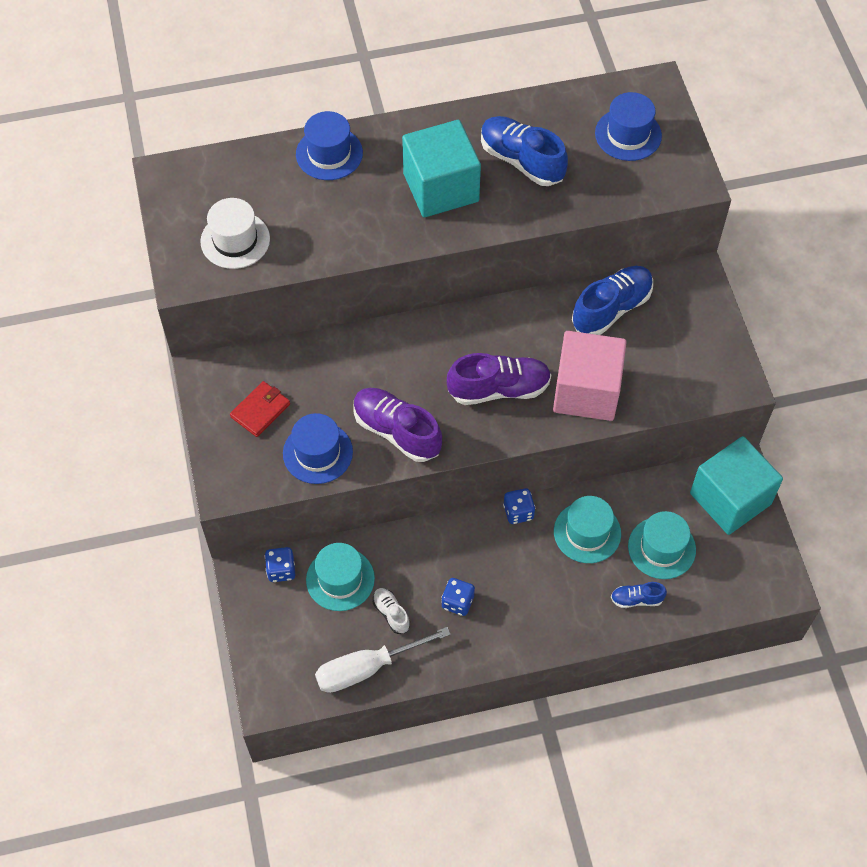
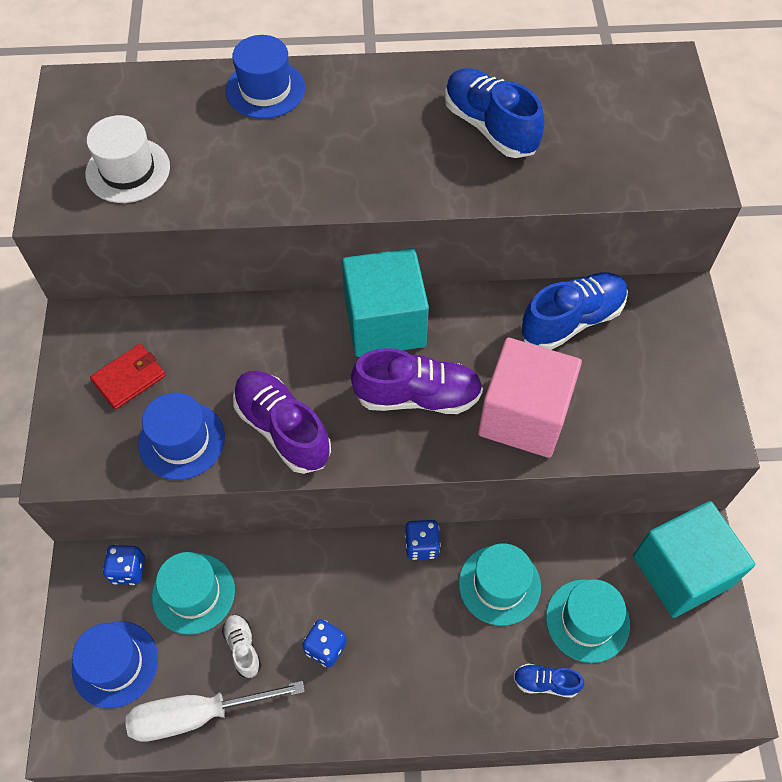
camera: 10 degrees right, 0 degrees up
turquoise cube [402,120,481,217] -> turquoise cube moved to [342,248,429,357]
blue hat [595,92,662,161] -> blue hat moved to [72,621,158,708]

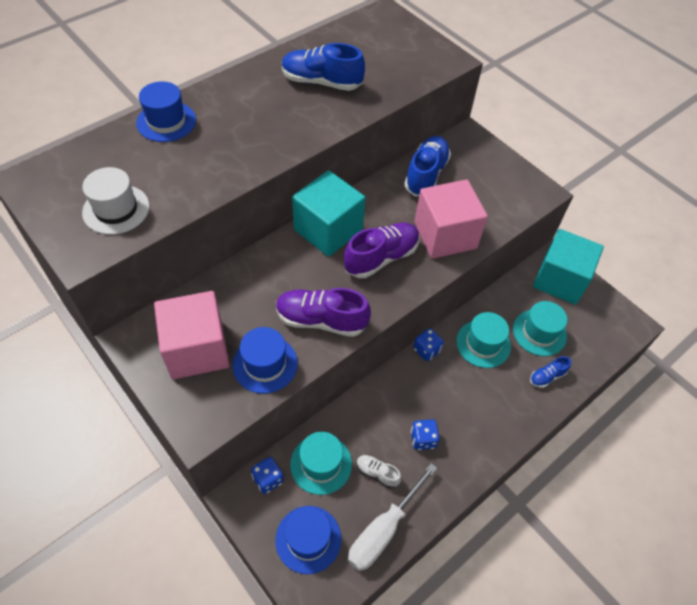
camera: 40 degrees left, 5 degrees down
red wallet [90,344,166,410] -> pink cube [154,291,230,379]

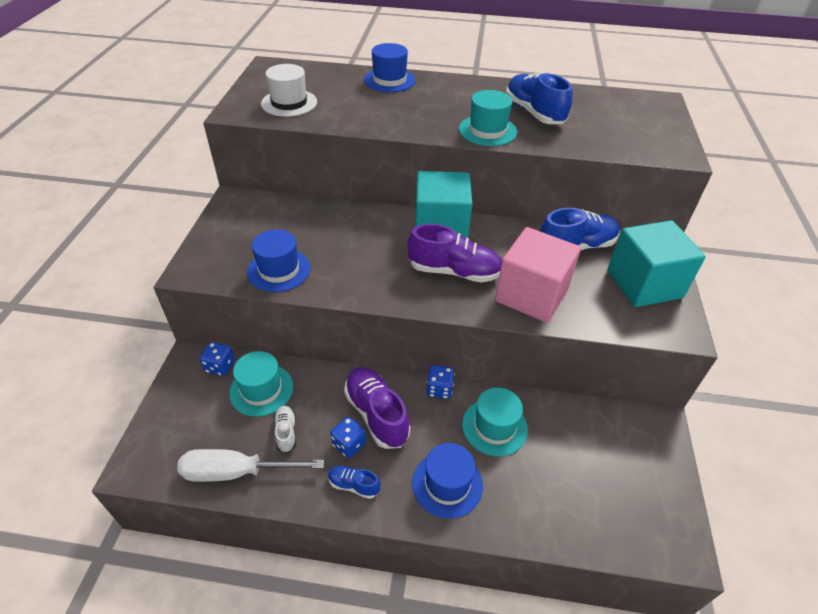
camera: 50 degrees right, 10 degrees down
pink cube [154,291,230,379] -> none
blue hat [275,506,341,574] -> blue hat moved to [412,443,483,519]
purple shoe [276,288,371,337] -> purple shoe moved to [344,367,410,449]
turquoise hat [513,301,567,356] -> turquoise hat moved to [459,90,517,146]
blue shoe [530,356,571,388] -> blue shoe moved to [328,466,381,499]
turquoise cube [533,229,604,305] -> turquoise cube moved to [607,220,706,307]

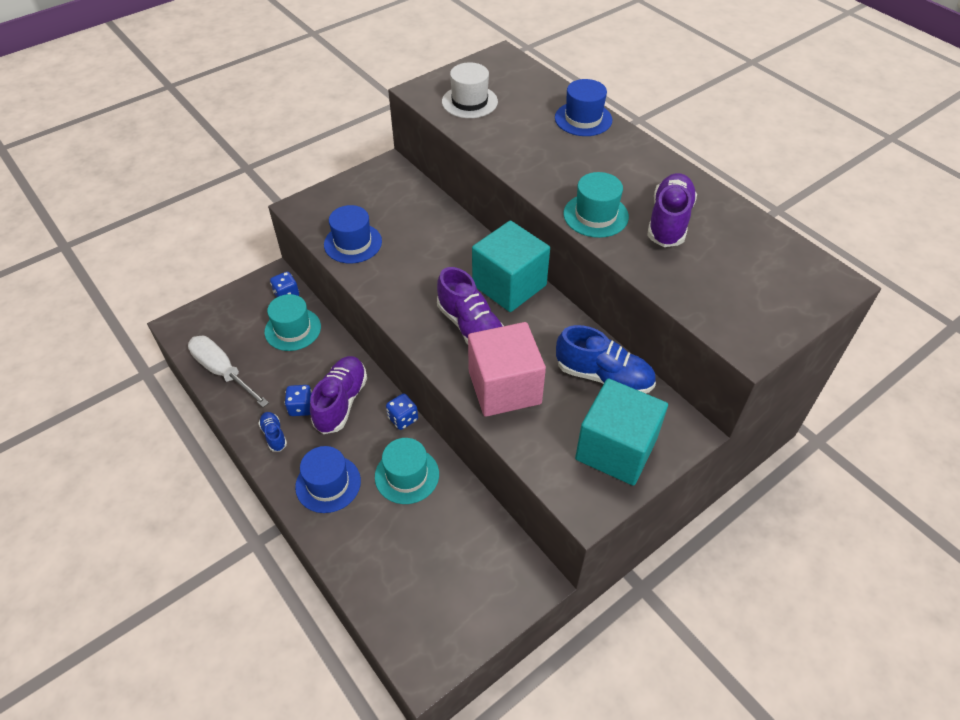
camera: 45 degrees right, 5 degrees up
white shoe [274,406,296,453] -> none
blue shoe [506,72,573,124] -> purple shoe [647,173,697,247]

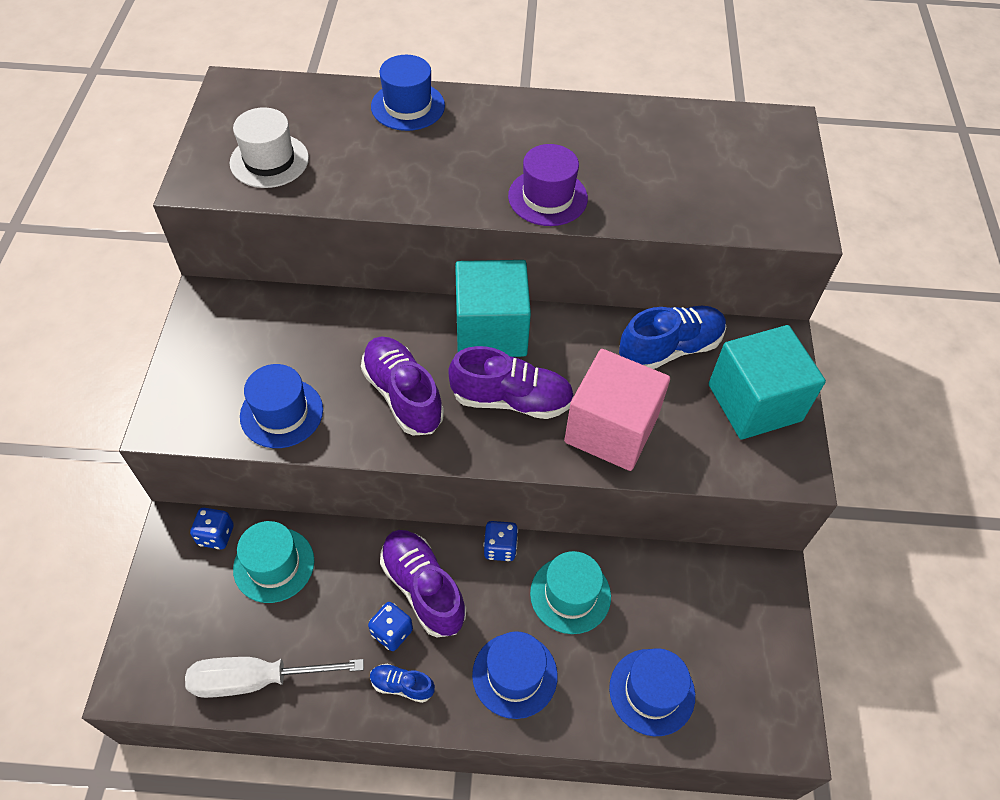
camera: 50 degrees left, 5 degrees up
turquoise hat [563,172,629,238] -> purple hat [508,144,588,226]
purple shoe [647,173,697,247] -> purple shoe moved to [361,337,444,436]
none -> blue hat [609,648,695,736]

